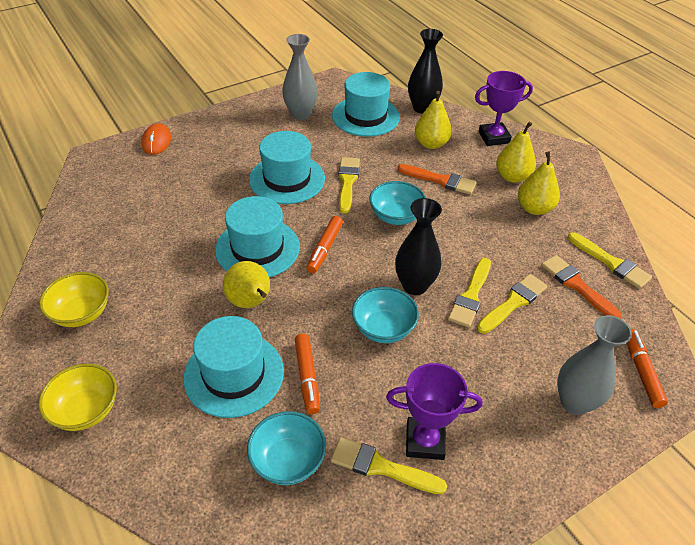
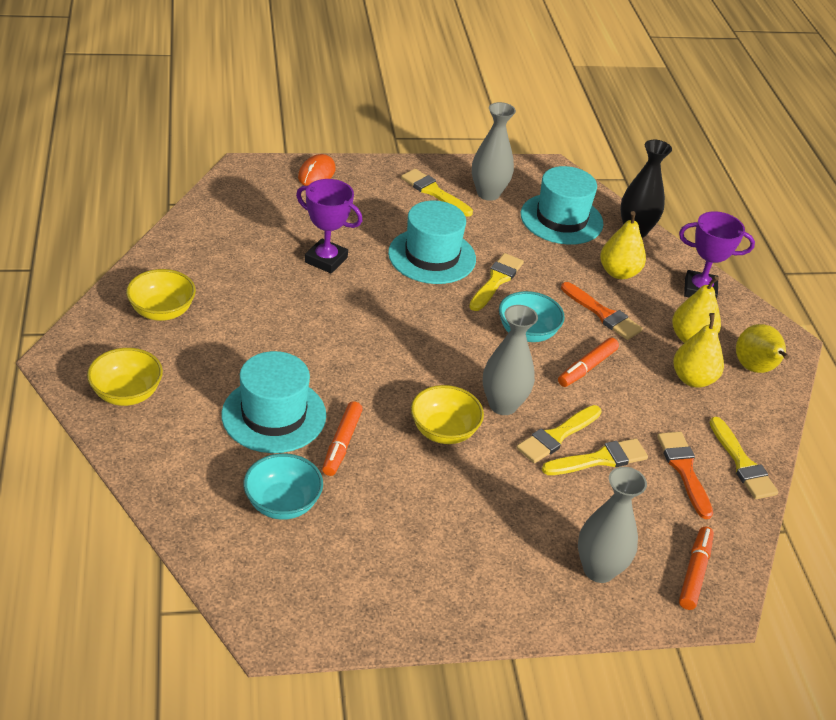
camera: 20 degrees right, 5 degrees down
turquoise hat [215,196,300,278] -> none
yellow pear [223,261,270,308] -> yellow pear moved to [736,324,789,373]
orange marker [306,216,343,273] -> orange marker moved to [558,337,619,387]
yellow brush [331,437,447,495] -> yellow brush moved to [401,169,473,216]
turquoise bowl [352,287,419,343] -> yellow bowl [411,385,484,444]
purple trophy [386,363,482,460] -> purple trophy moved to [296,179,362,273]
black vase [395,198,442,295] -> grey vase [483,305,538,415]

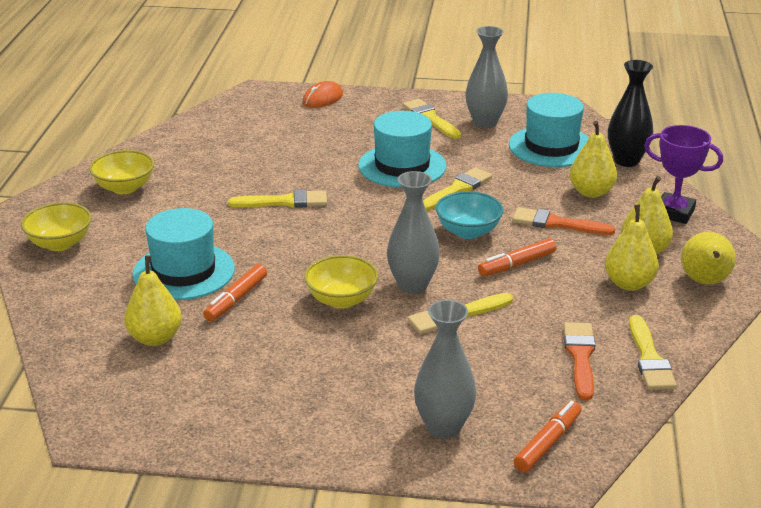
camera: 20 degrees right, 10 degrees down
turquoise bowl [244,453,323,520] -> yellow pear [124,255,182,346]
purple trophy [296,179,362,273] -> none
yellow brush [542,438,648,475] -> yellow brush moved to [228,190,327,208]
orange brush [561,282,643,340] -> orange brush turned 135 degrees clockwise [512,207,615,235]

